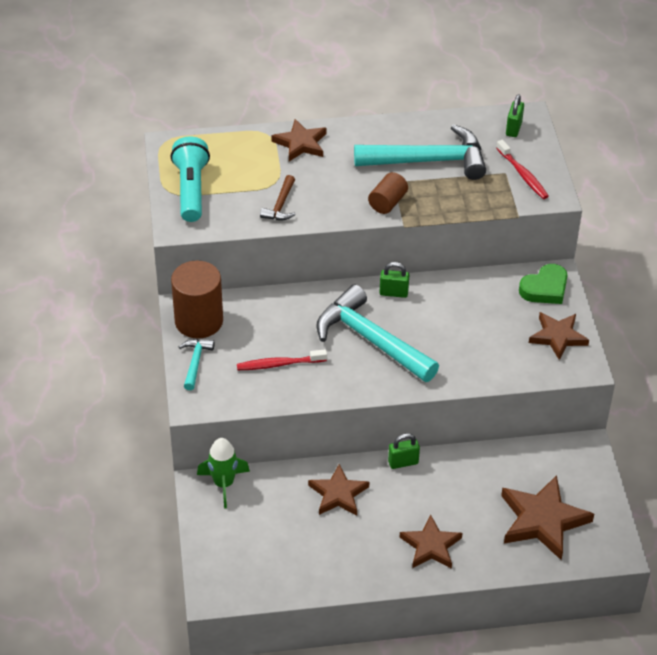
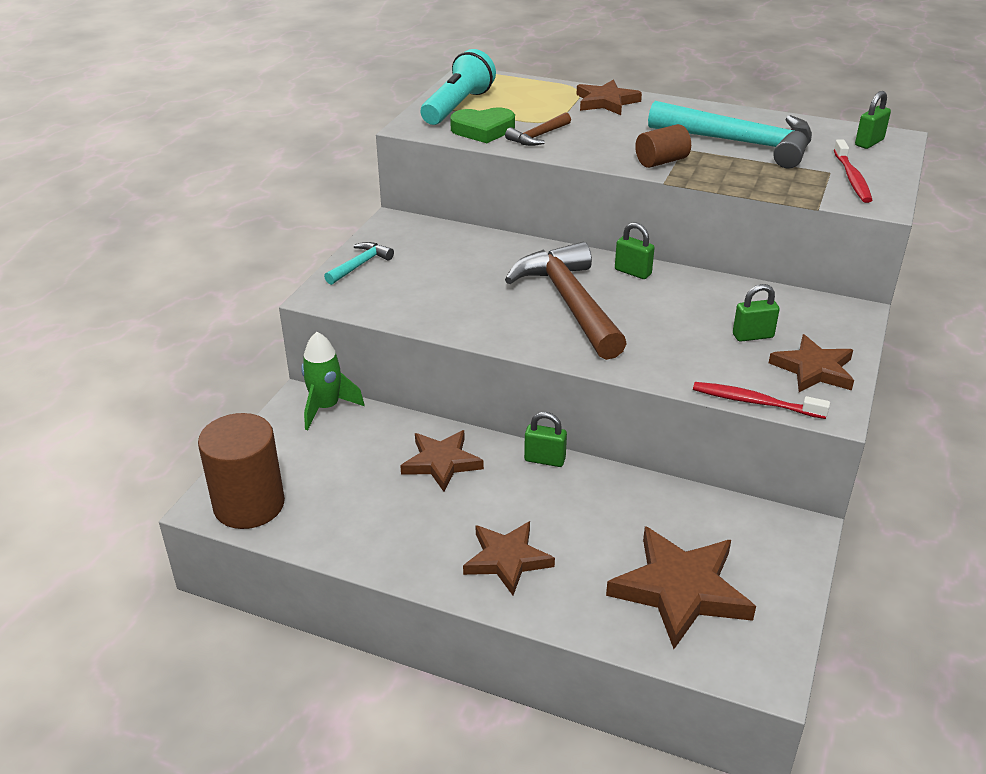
camera: 30 degrees right, 10 degrees down
brown cylinder [171,261,223,339] -> brown cylinder moved to [198,413,285,529]
red toothbrush [237,349,327,370] -> red toothbrush moved to [693,382,830,419]
turquoise hammer [316,285,439,382] -> brown hammer [505,242,627,360]
green heart [519,264,567,304] -> green heart moved to [450,107,515,143]
none -> green padlock [733,284,780,342]

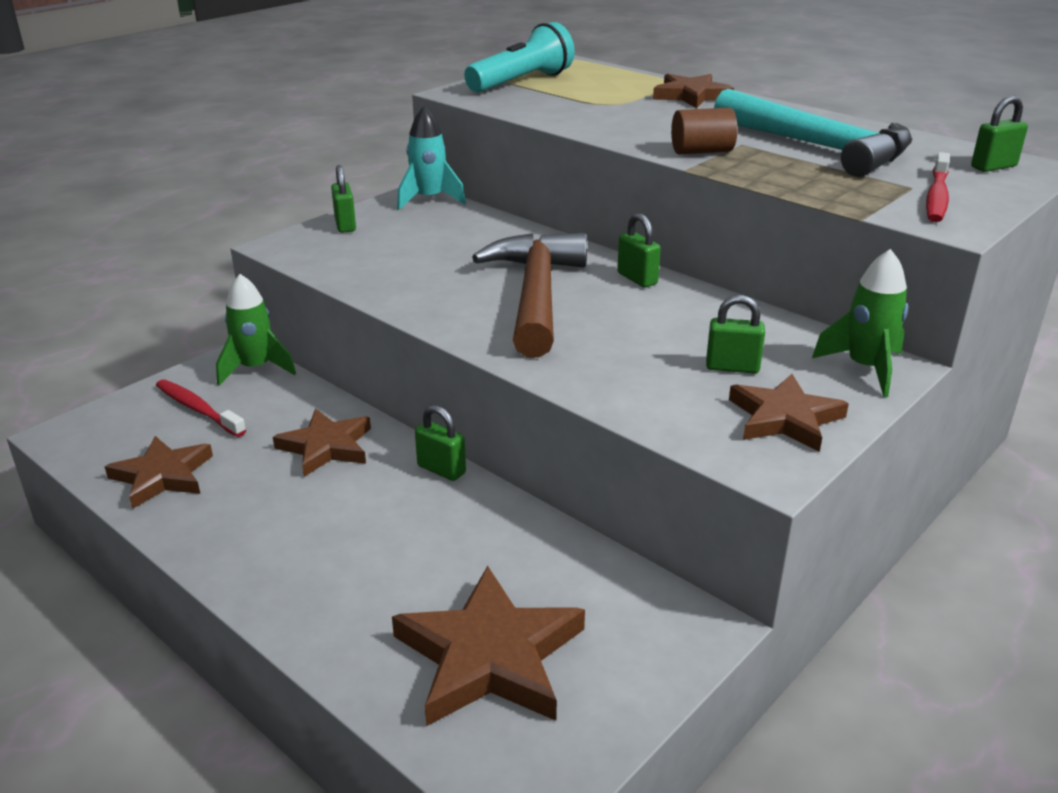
camera: 20 degrees right, 5 degrees down
brown cylinder [198,413,285,529] -> none
turquoise hammer [324,242,394,285] -> green padlock [331,165,356,233]
green heart [450,107,515,143] -> none
brown star [463,521,555,595] -> brown star moved to [105,436,213,509]
brown hammer [505,112,571,146] -> none
red toothbrush [693,382,830,419] -> red toothbrush moved to [156,379,246,437]
none -> turquoise rocket [397,106,466,210]
none -> green rocket [812,249,908,397]

